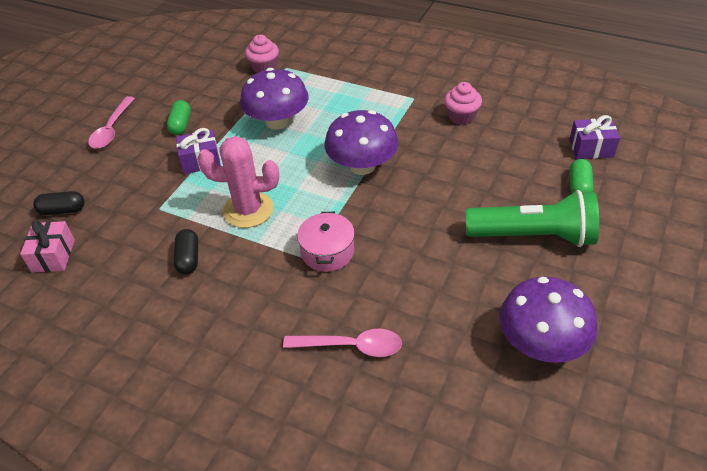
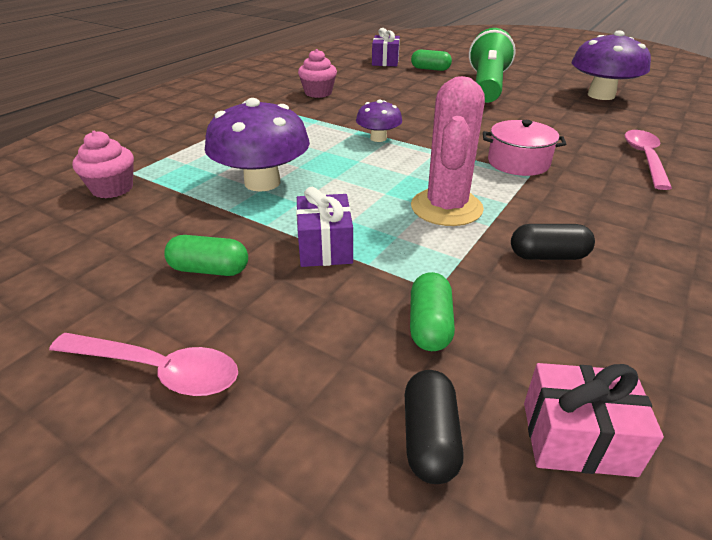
camera: 85 degrees left, 10 degrees down
purple mushroom [325,110,399,175] -> purple mushroom [356,99,402,142], size x0.54
none -> green capsule [410,272,455,351]

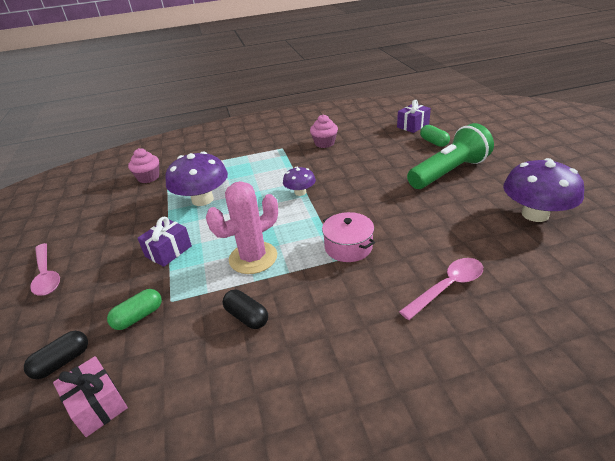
camera: 45 degrees right, 0 degrees up
green capsule [164,235,248,276] -> none

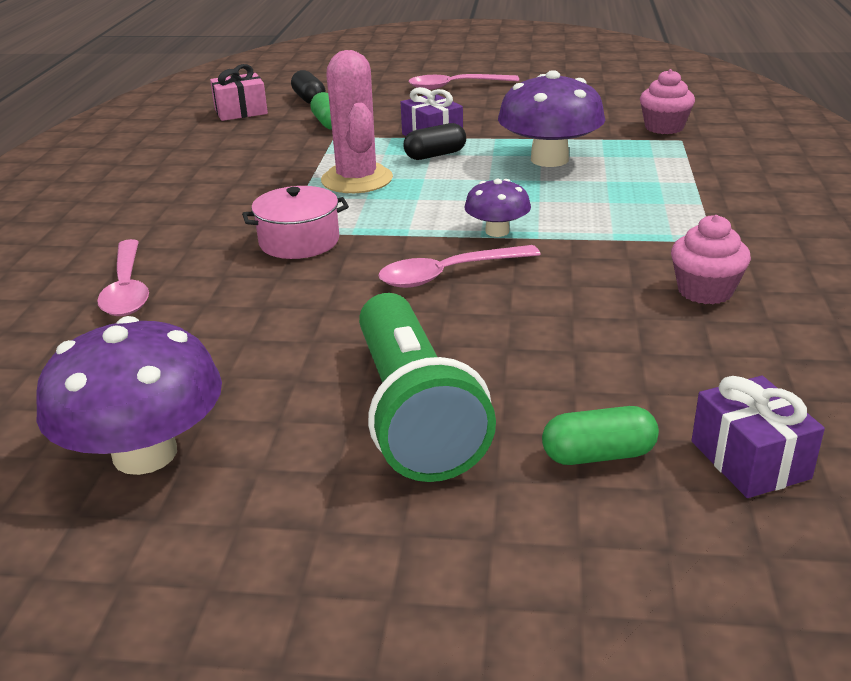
camera: 110 degrees right, 5 degrees down
black capsule [223,290,268,329] -> black capsule moved to [403,123,466,160]
none -> pink spoon [378,245,541,288]

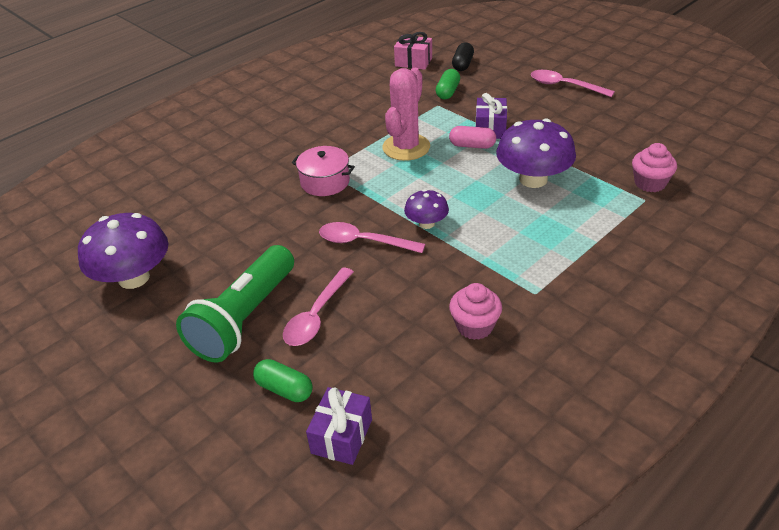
camera: 40 degrees right, 10 degrees up
pink spoon [97,239,149,316] -> pink spoon moved to [283,267,354,346]
black capsule [403,123,466,160] -> pink capsule [449,126,496,149]

